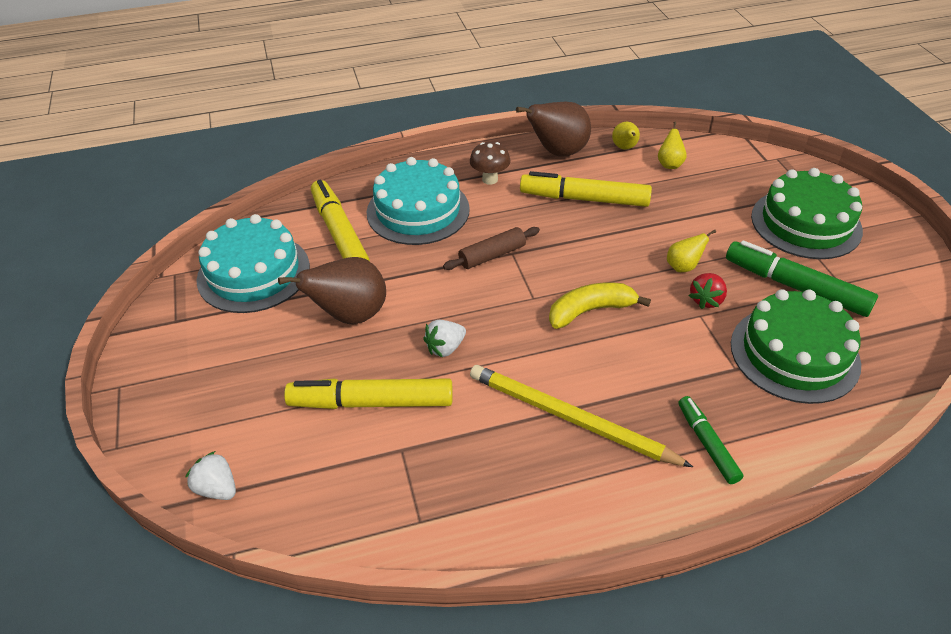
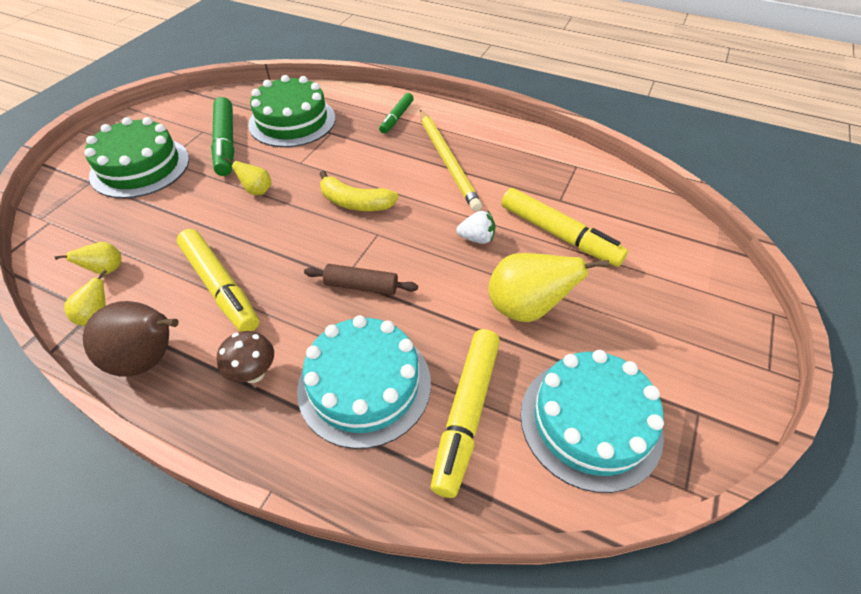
camera: 140 degrees left, 5 degrees up
white strawberry [185,451,236,500] -> none
brown pear [278,257,386,325] -> yellow pear [489,253,609,322]
red strawberry [689,273,727,309] -> none

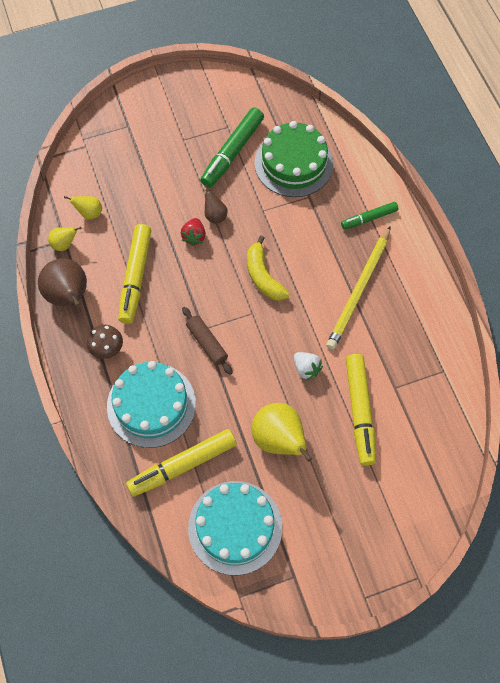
camera: 45 degrees right, 15 degrees up
green cake [84,117,189,199] -> none
yellow pear [225,158,272,195] -> brown pear [204,185,228,224]
none -> red strawberry [181,218,206,246]

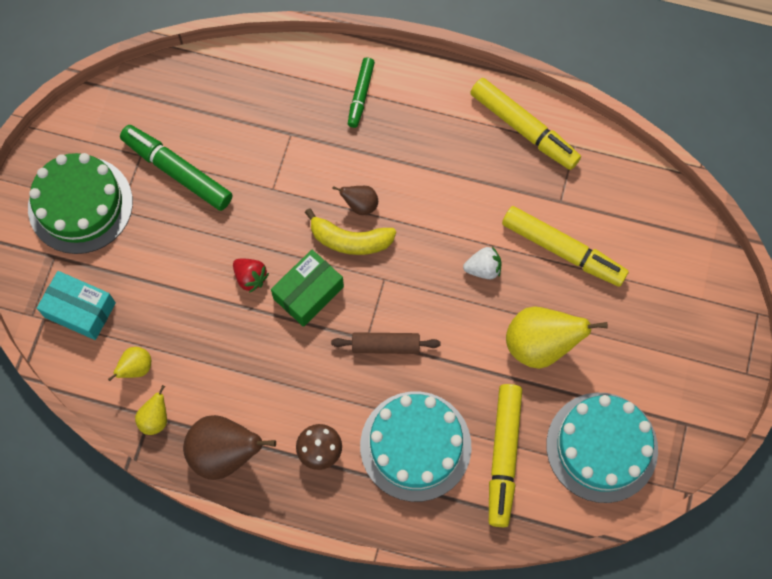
camera: 55 degrees left, 5 degrees up
yellow marker [118,224,152,324] -> yellow marker moved to [470,78,581,170]
green marker [200,108,264,188] -> green marker turned 150 degrees clockwise [120,125,233,211]
brown pear [204,185,228,224] -> brown pear moved to [332,186,378,215]
green cake [255,121,333,197] -> green cake moved to [28,153,133,254]
yellow pencil [326,226,391,350] -> none
none -> turquoise box [37,271,116,340]
none -> green box [271,250,344,327]

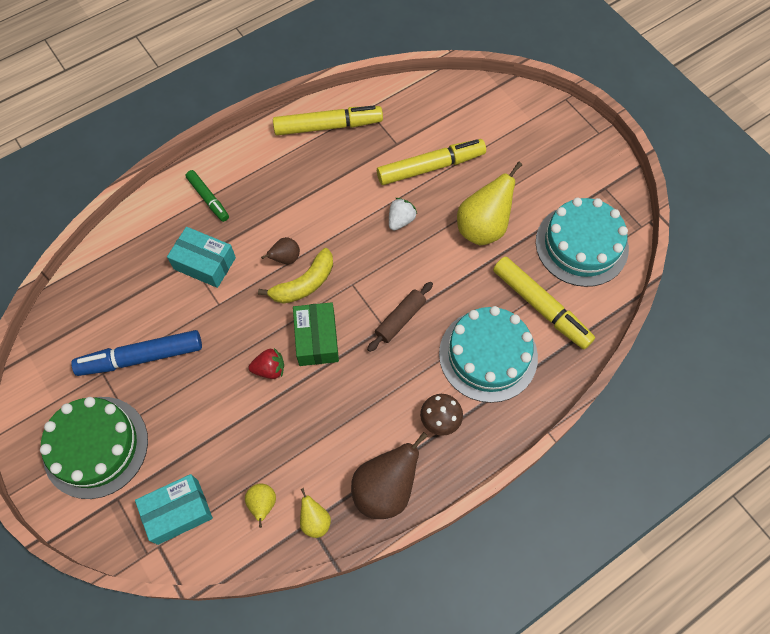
camera: 50 degrees left, 5 degrees down
green marker [120,125,233,211] -> blue marker [71,330,202,376]
none -> turquoise box [167,227,236,288]

